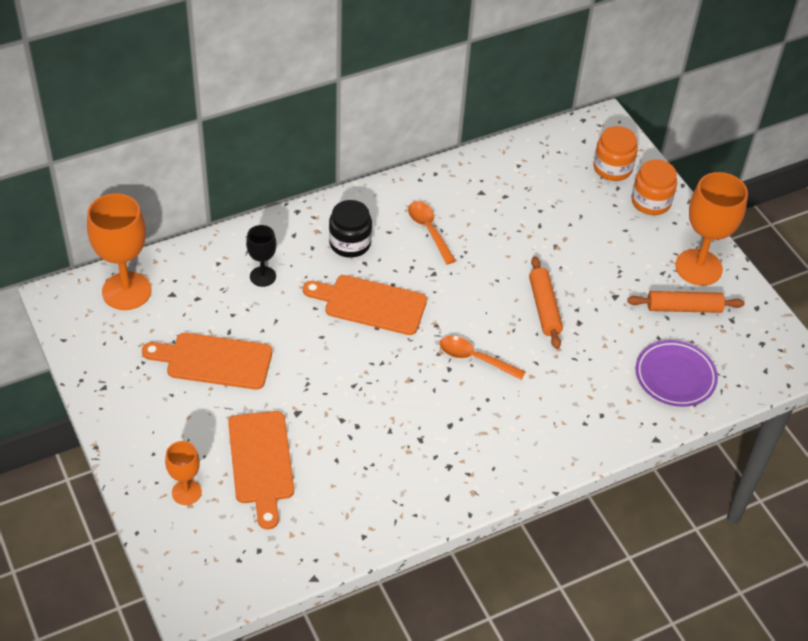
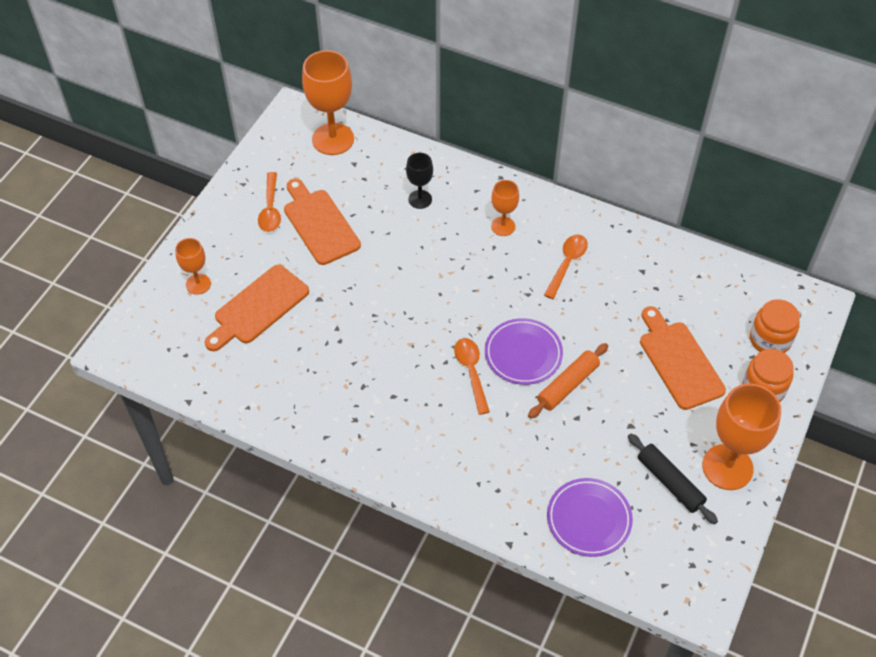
camera: 55 degrees right, 5 degrees up
orange cutting board [303,275,427,335] -> orange cutting board moved to [640,306,726,410]
black jar [329,200,372,258] -> orange goblet [491,180,519,236]
orange rolling pin [627,291,745,313] -> black rolling pin [628,433,718,524]
none -> orange spoon [258,172,281,232]
none -> purple plate [485,318,563,385]

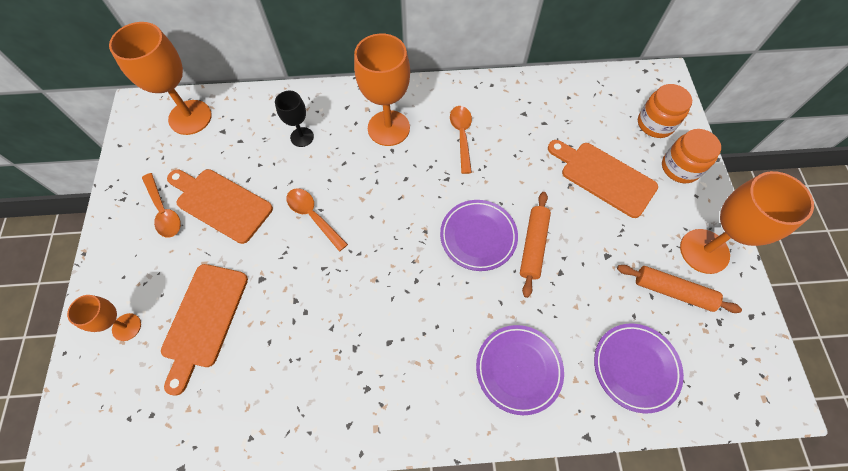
camera: 30 degrees left, 10 degrees up
orange spoon [454,338,490,415] -> orange spoon moved to [287,188,348,252]
orange goblet [491,180,519,236] -> orange goblet [354,33,410,146], size x1.84
black rolling pin [628,433,718,524] -> orange rolling pin [617,265,742,313]
none -> purple plate [476,325,564,415]

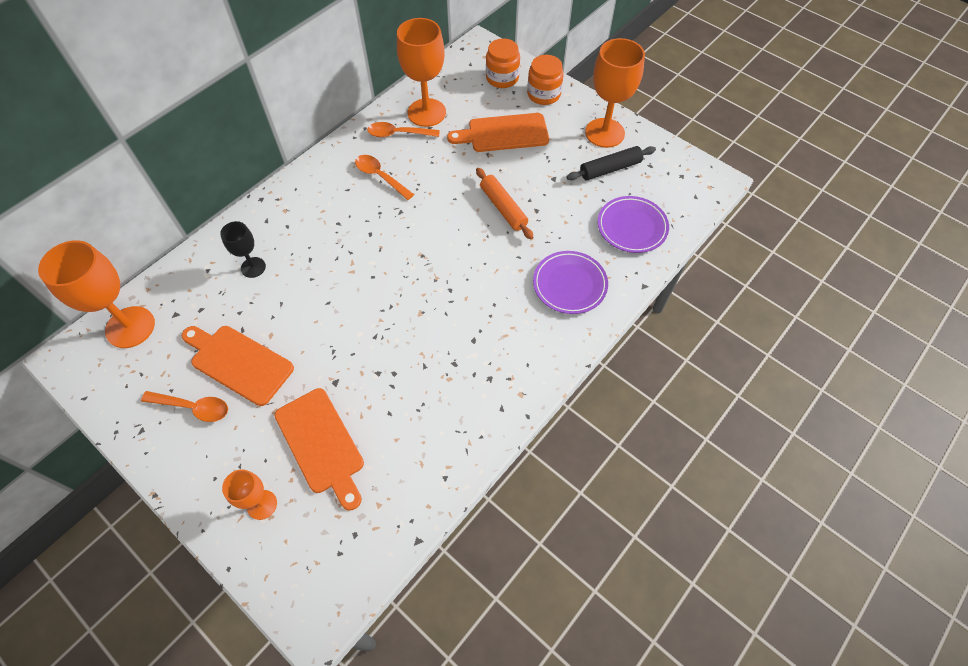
camera: 45 degrees left, 5 degrees down
orange cutting board [167,169,273,244] -> orange cutting board turned 45 degrees clockwise [182,326,294,406]
orange spoon [287,188,348,252] -> orange spoon moved to [367,122,440,137]
orange goblet [354,33,410,146] -> orange goblet moved to [397,18,446,127]
purple plate [440,200,518,271] -> none
orange rolling pin [617,265,742,313] -> black rolling pin [566,146,656,181]

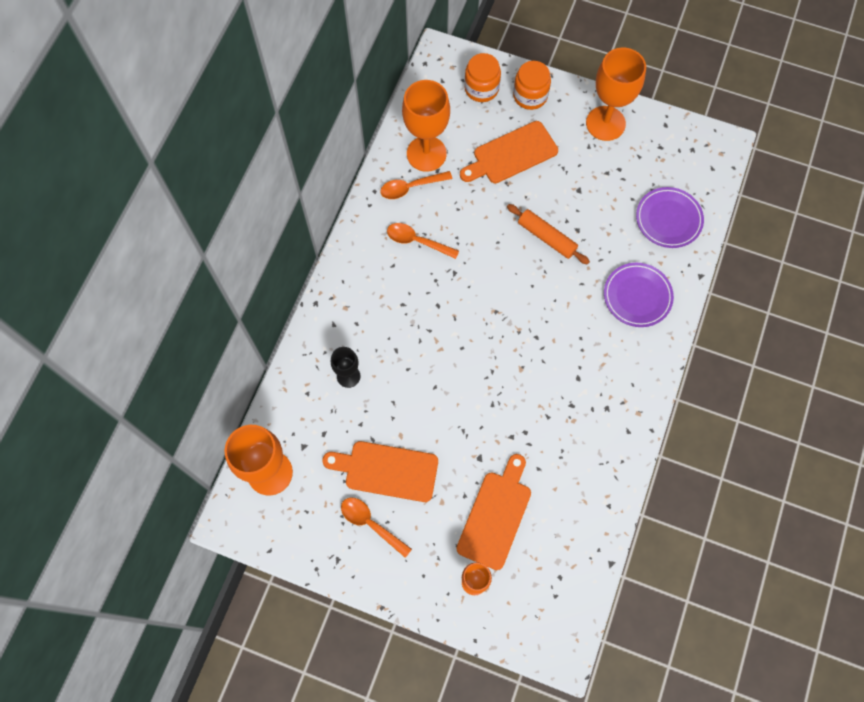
camera: 20 degrees left, 10 degrees up
orange spoon [141,391,228,422] -> orange spoon turned 135 degrees counterclockwise [341,498,412,558]
orange cutting board [275,388,364,510] -> orange cutting board turned 105 degrees counterclockwise [456,454,531,570]
black rolling pin [566,146,656,181] -> none

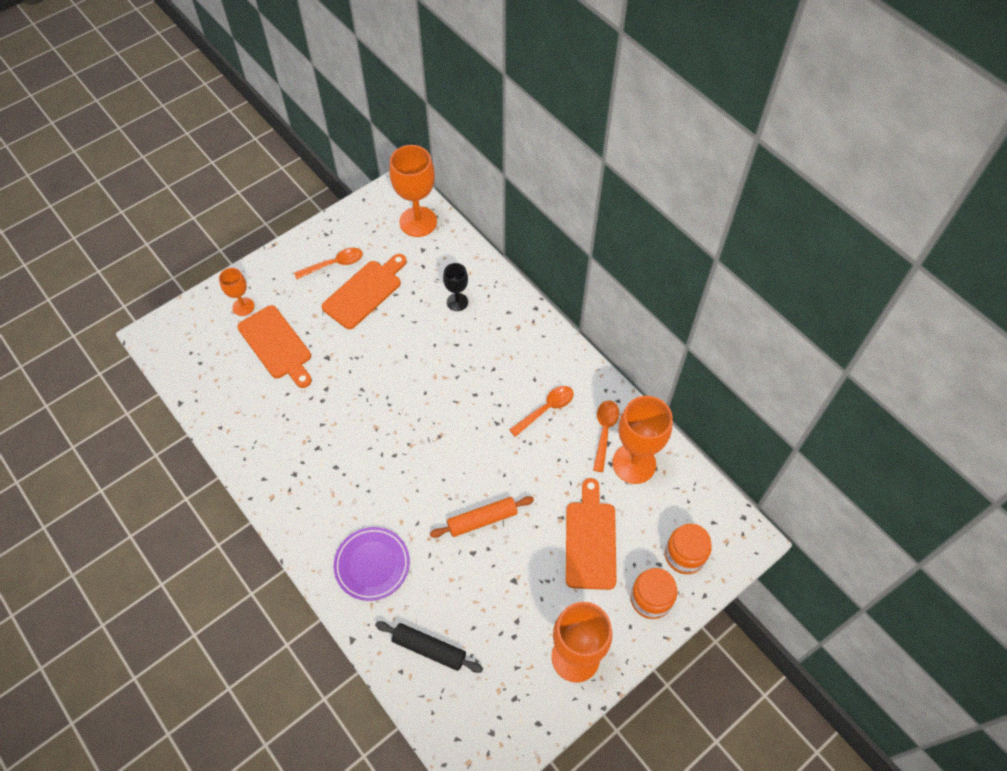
camera: 120 degrees right, 10 degrees down
purple plate [636,187,704,248] -> black rolling pin [375,621,483,673]

